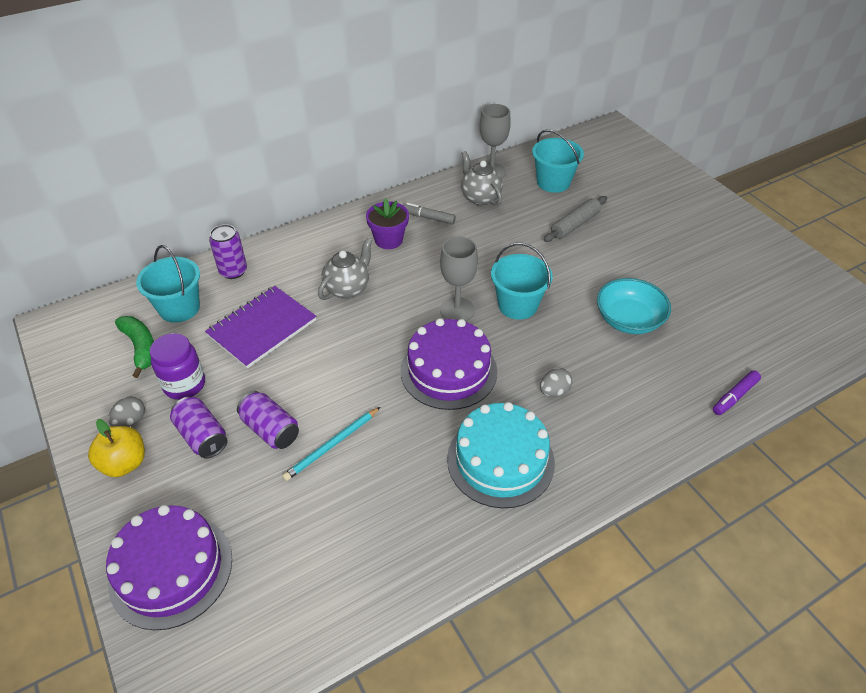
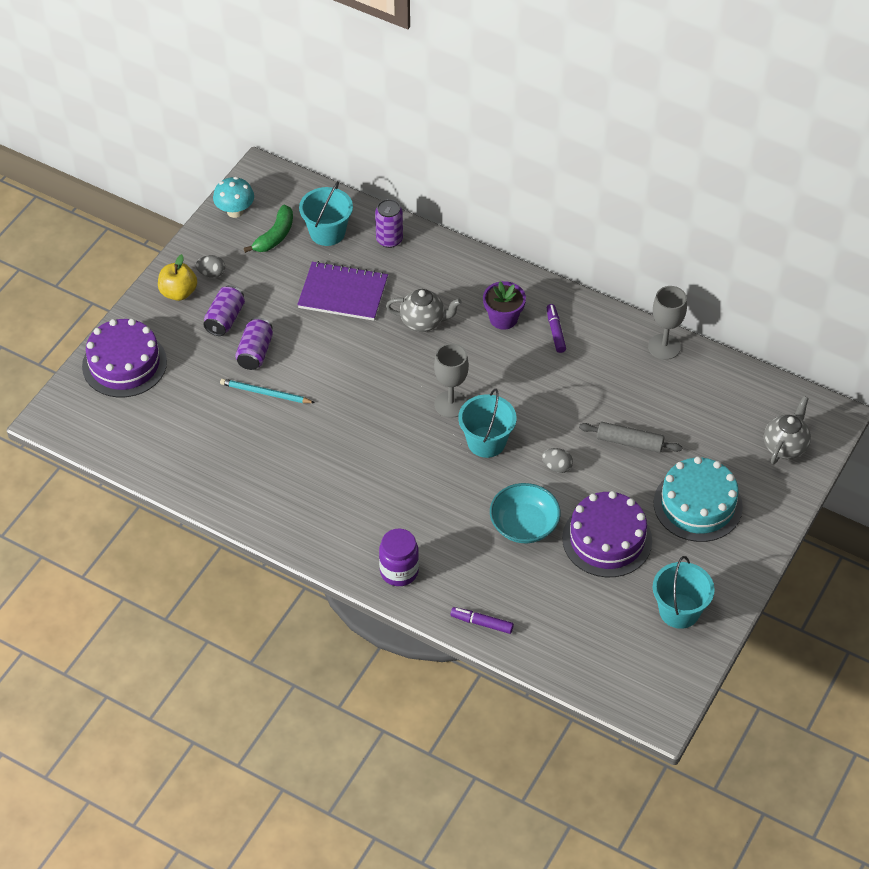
camera: 60 degrees right, 5 degrees up
purple jar [150,333,205,400] -> purple jar moved to [379,529,419,586]
purple cake [400,318,497,410] -> purple cake moved to [562,491,652,577]
grey marker [403,203,456,224] -> purple marker [547,304,566,353]
turquoise cake [447,402,555,508] -> turquoise cake moved to [654,457,743,542]
grey teapot [461,151,503,206] -> grey teapot moved to [764,396,811,465]
turquoise bucket [532,130,584,193] -> turquoise bucket moved to [653,556,715,629]
grey egg [540,368,572,397] -> grey egg moved to [542,448,573,473]
none -> turquoise mushroom [213,177,254,218]

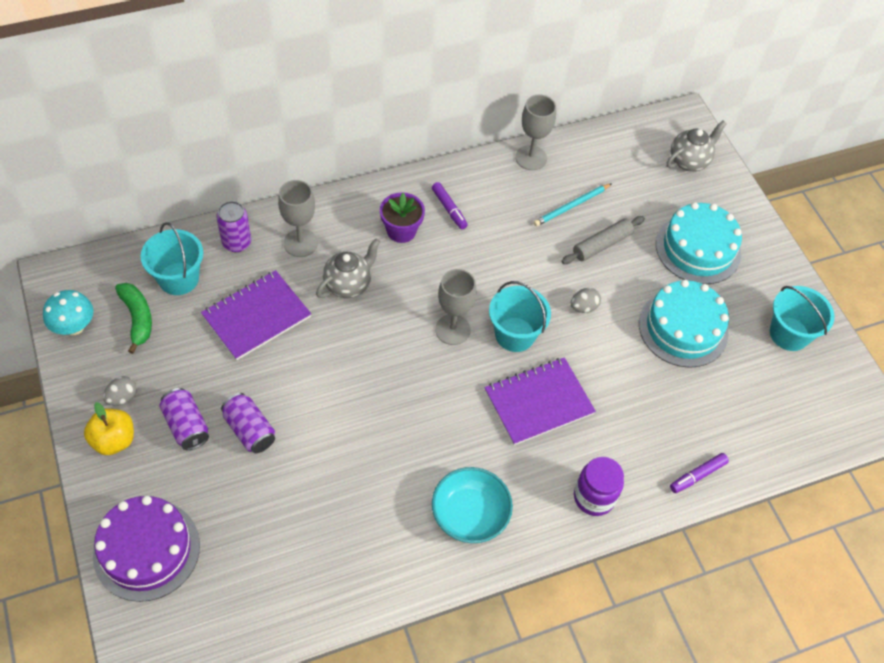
camera: 55 degrees left, 5 degrees up
turquoise pencil [220,379,315,403] -> turquoise pencil moved to [534,183,612,226]
turquoise bowl [490,483,561,543] -> turquoise bowl moved to [432,467,513,543]
purple marker [547,304,566,353] -> purple marker turned 150 degrees counterclockwise [432,182,468,229]
purple cake [562,491,652,577] -> turquoise cake [639,280,729,368]
grey teapot [764,396,811,465] -> grey teapot turned 75 degrees clockwise [666,121,726,172]
none -> grey goblet [278,180,318,257]
none -> purple notebook [485,357,596,445]

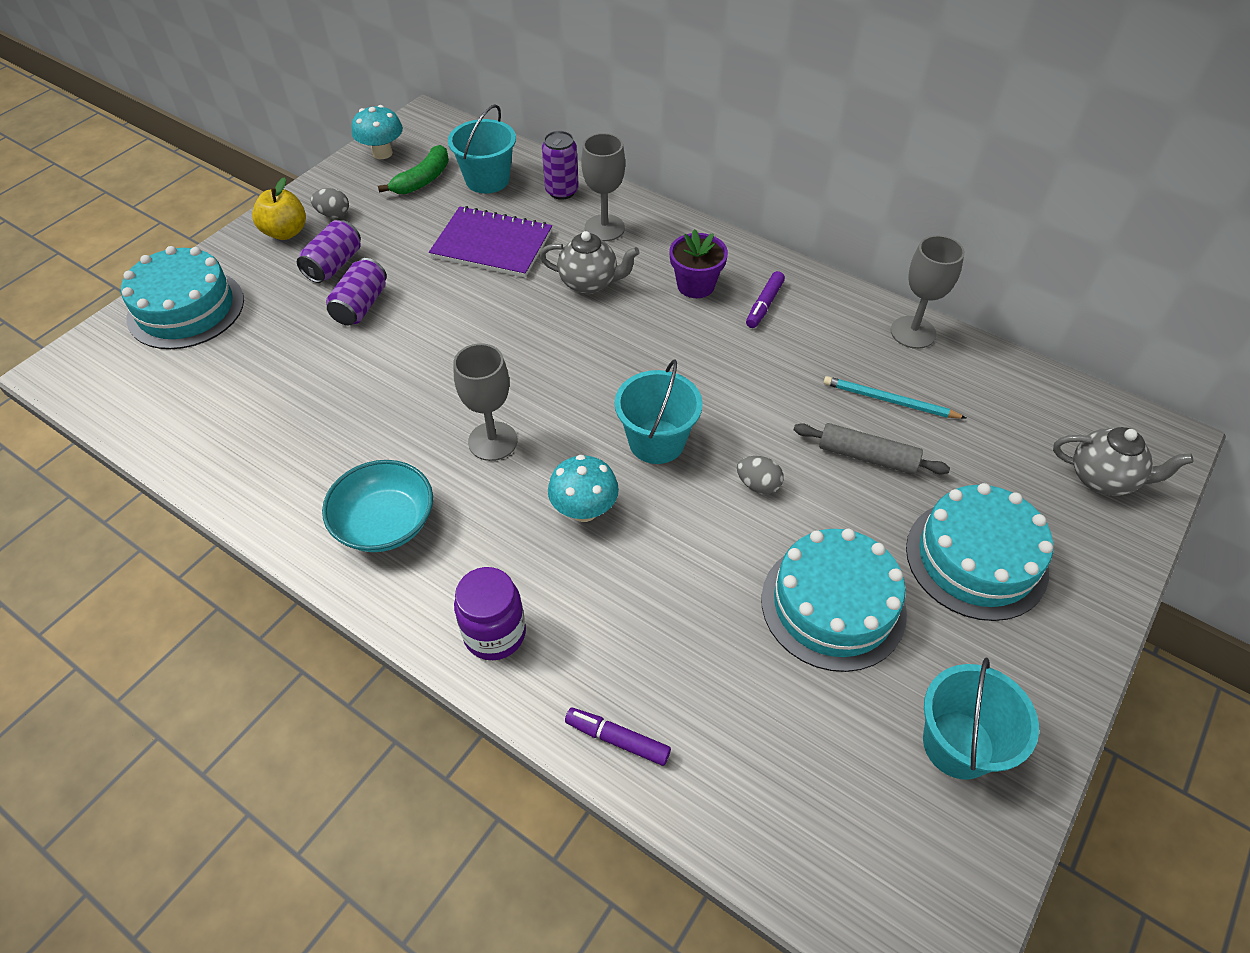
camera: 60 degrees right, 5 degrees down
purple cake [93,496,200,602] -> turquoise cake [121,246,244,349]
grey goblet [435,269,476,345] -> grey goblet moved to [453,343,517,461]
purple notebook [485,357,596,445] -> turquoise mushroom [548,455,619,522]

